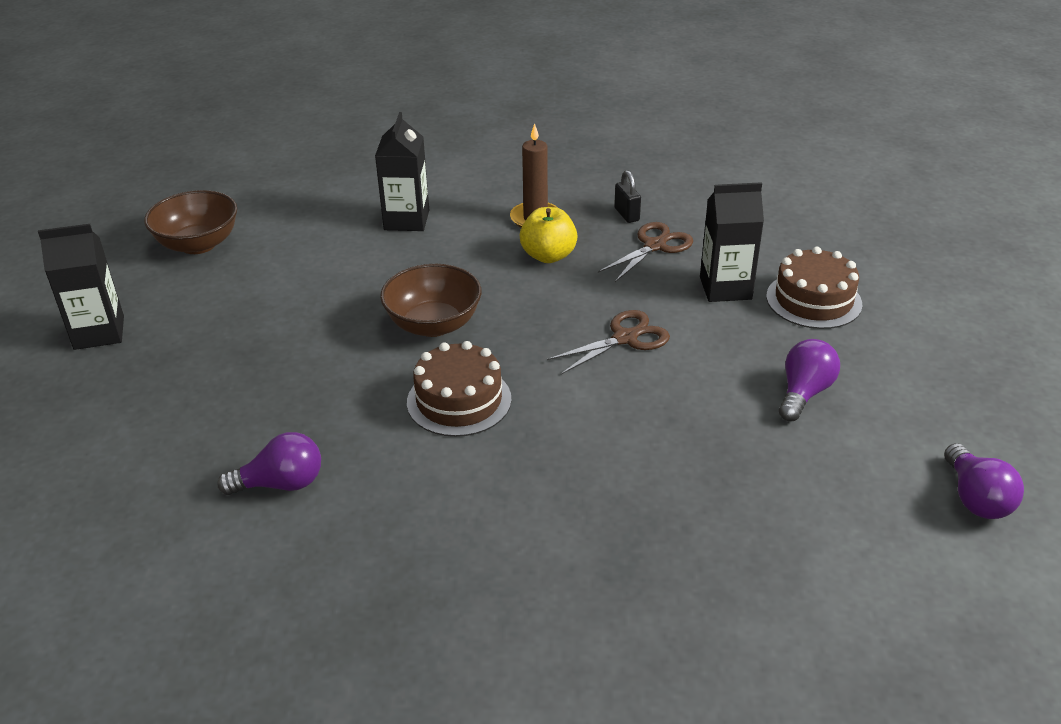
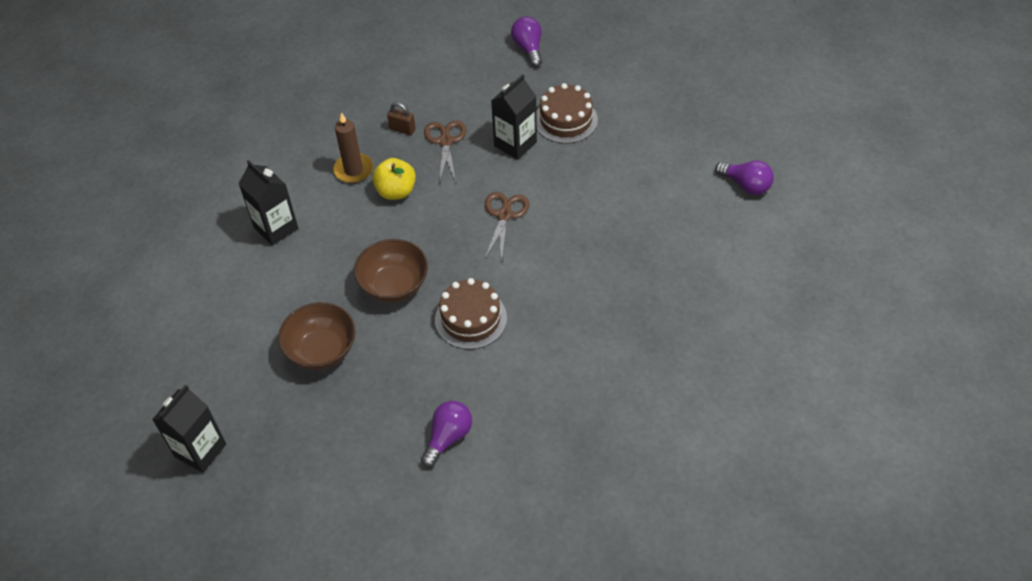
camera: 45 degrees left, 15 degrees up
brown bowl [144,190,237,254] -> brown bowl moved to [278,302,356,370]
black padlock [614,170,641,223] -> brown padlock [387,102,416,135]
purple light bulb [779,339,840,421] -> purple light bulb moved to [511,16,542,67]

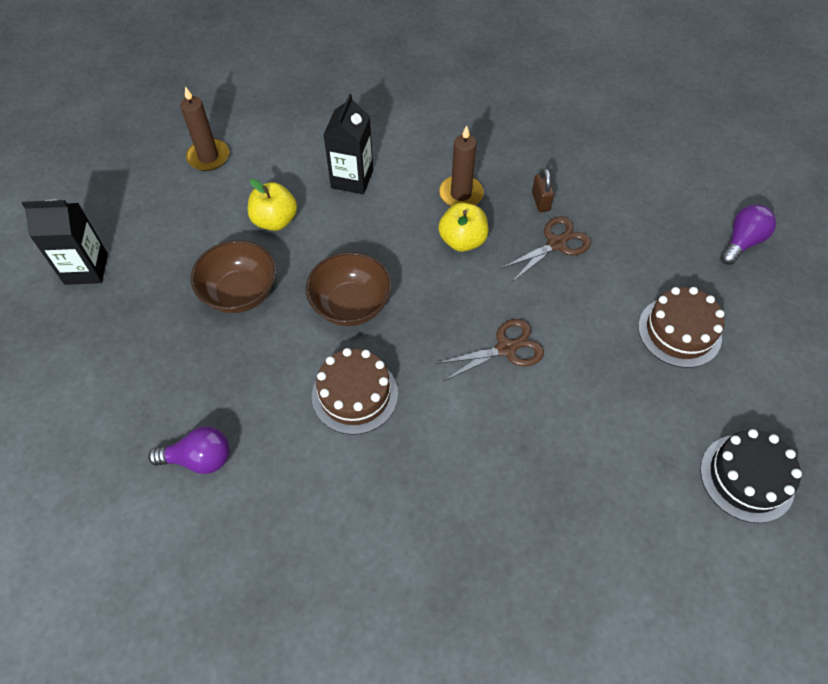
camera: 55 degrees right, 5 degrees up
black carton [491,74,537,160] -> none
purple light bulb [715,160,774,195] -> none
none -> brown candle [180,86,229,171]
none -> yellow apple [248,178,297,231]
none -> black cake [700,429,802,523]

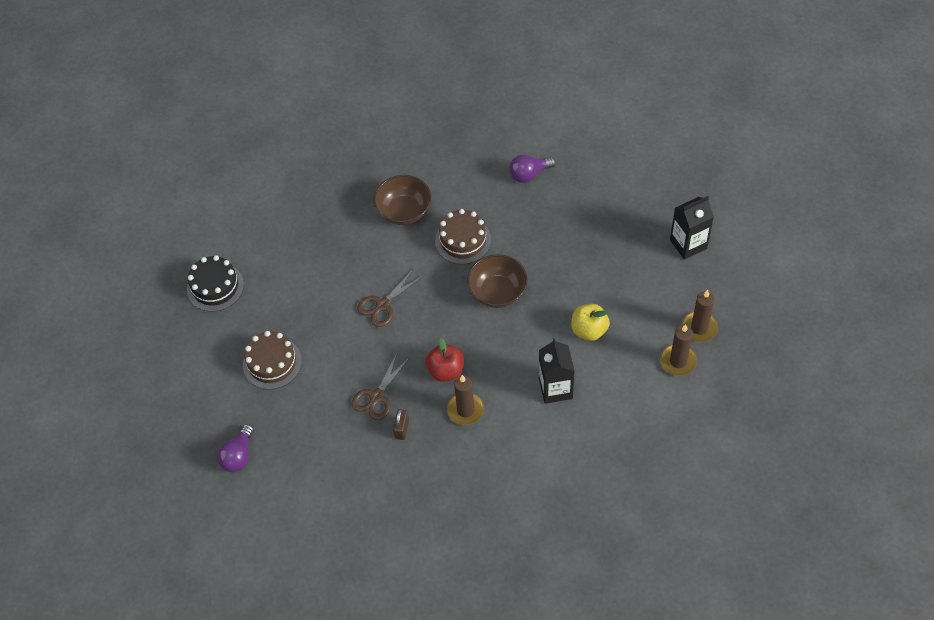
camera: 160 degrees right, 0 degrees up
brown bowl [191,240,276,313] -> brown bowl moved to [373,175,431,225]
yellow apple [438,203,488,252] -> red apple [425,338,464,382]
brown padlock [532,168,554,212] -> brown padlock turned 45 degrees clockwise [393,409,409,440]
none -> brown candle [682,290,718,342]

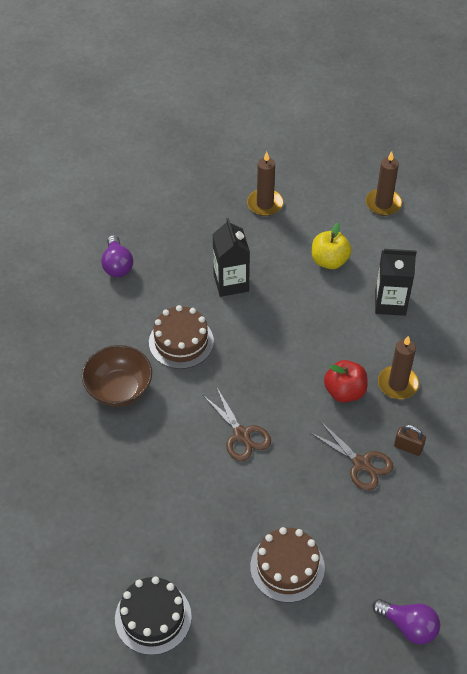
camera: 80 degrees left, 5 degrees down
brown bowl [467,254,528,308] -> none
black carton [670,196,714,260] -> black carton moved to [213,218,250,297]
brown candle [682,290,718,342] -> brown candle moved to [247,152,283,216]

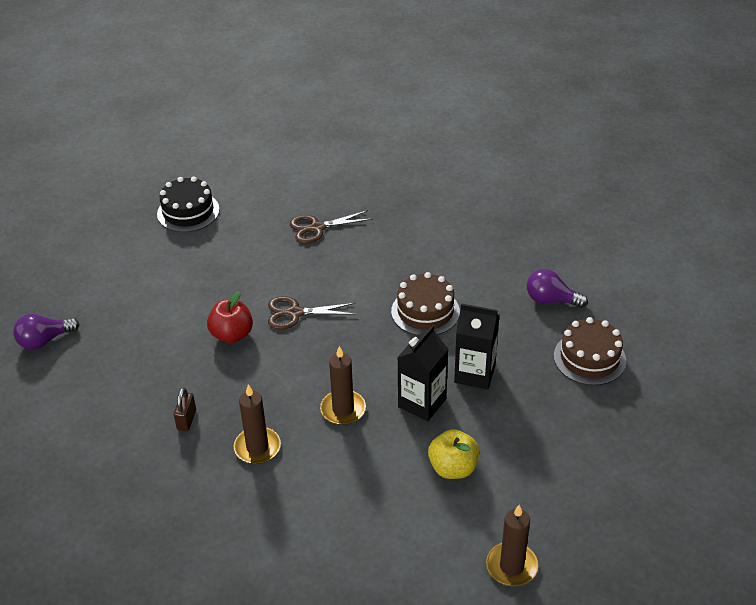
camera: 120 degrees right, 10 degrees down
brown bowl [82,345,152,407] -> none
brown candle [247,152,283,216] -> brown candle moved to [320,346,366,425]
brown cake [250,527,325,603] -> brown cake moved to [554,317,626,385]
brown scissors [309,421,394,491] -> brown scissors moved to [290,210,372,243]
red apple [324,360,368,403] -> red apple moved to [207,291,253,343]
black carton [375,249,417,316] -> black carton moved to [397,325,448,421]
brown padlock [394,425,426,456] -> brown padlock turned 45 degrees counterclockwise [174,388,196,431]

